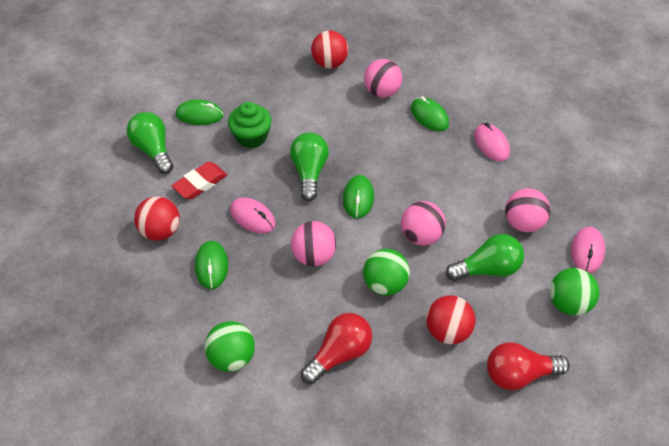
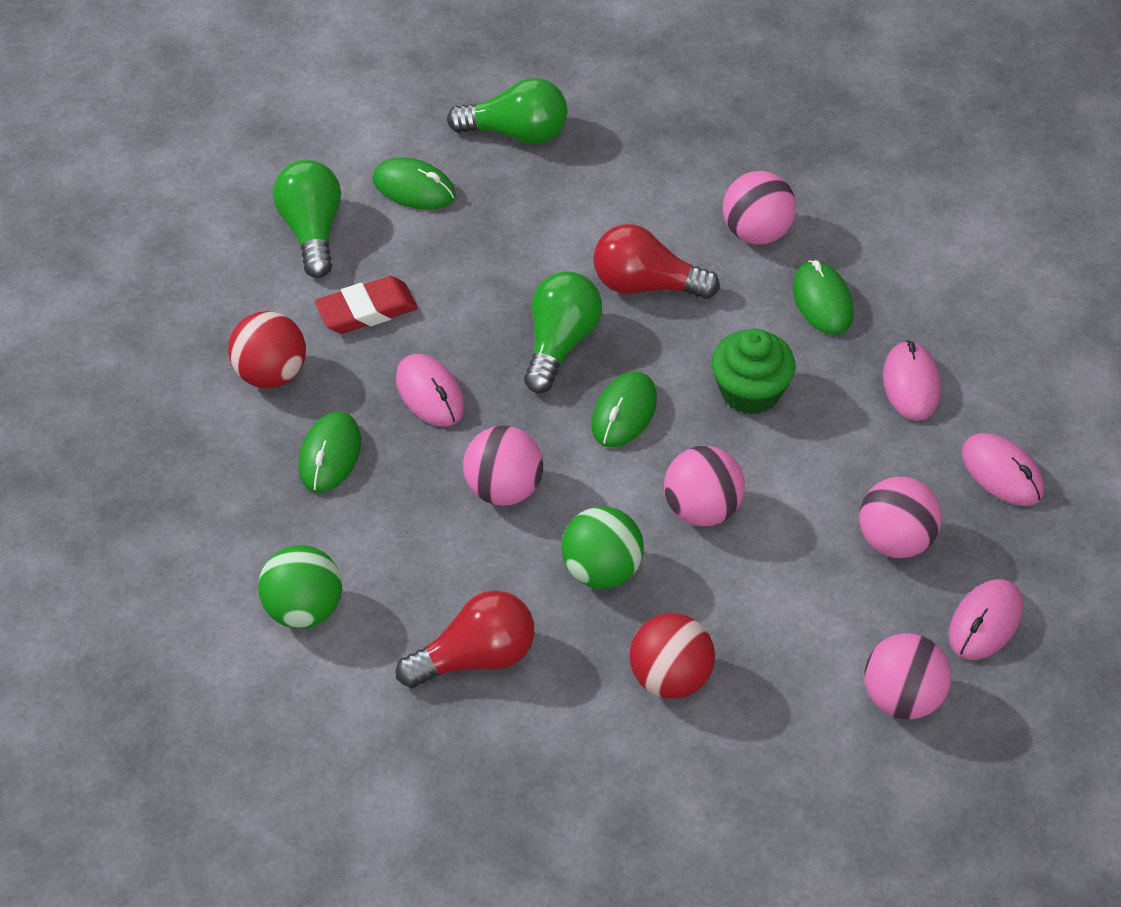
camera: 20 degrees right, 0 degrees up
green cupcake [228,102,272,148] -> green cupcake moved to [712,329,796,415]
red ball [311,31,348,68] -> none
green light bulb [446,234,524,281] -> green light bulb moved to [447,78,567,144]
red light bulb [487,342,570,390] -> red light bulb moved to [593,224,720,299]
green ball [550,268,599,316] -> pink ball [864,633,951,719]
none -> pink mouse [962,433,1044,506]

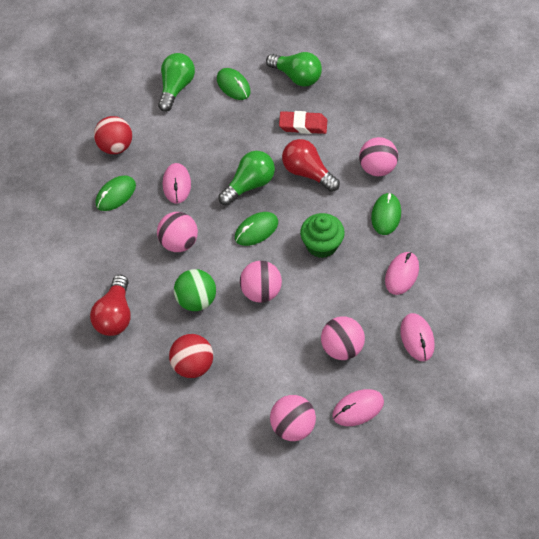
camera: 30 degrees right, 5 degrees up
green ball [258,545,342,629] -> none
red eraser [315,276,418,334] -> red eraser moved to [279,111,327,134]
red light bulb [396,590,535,688] -> red light bulb turned 90 degrees clockwise [90,275,131,336]

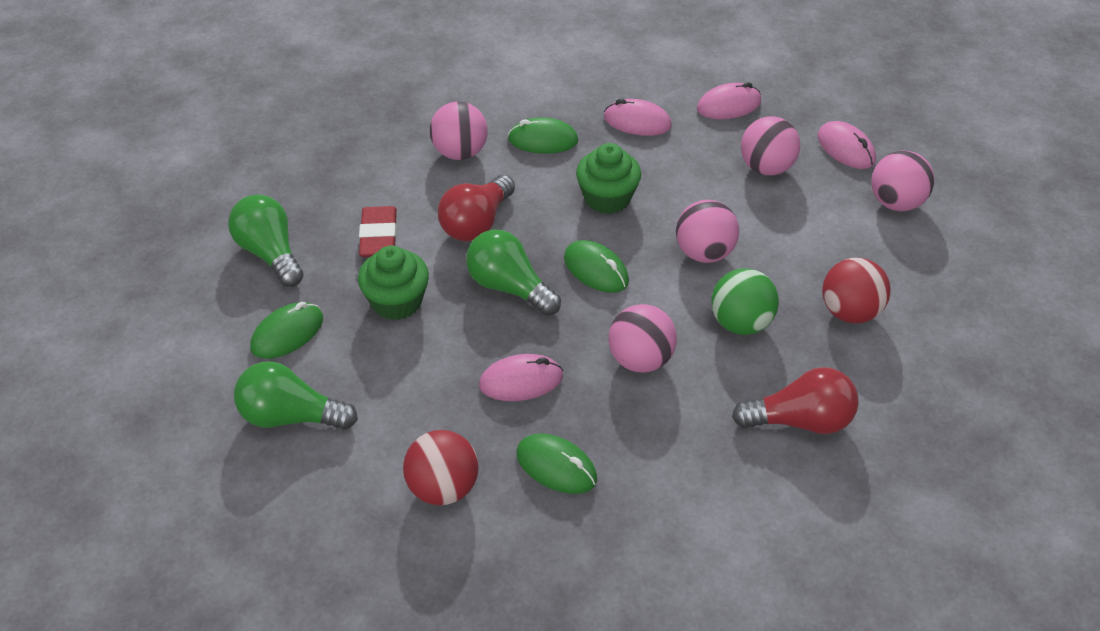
camera: 100 degrees left, 10 degrees down
green light bulb [266,52,322,87] -> green light bulb turned 60 degrees counterclockwise [228,195,304,287]
none -> green cupcake [358,246,429,320]

